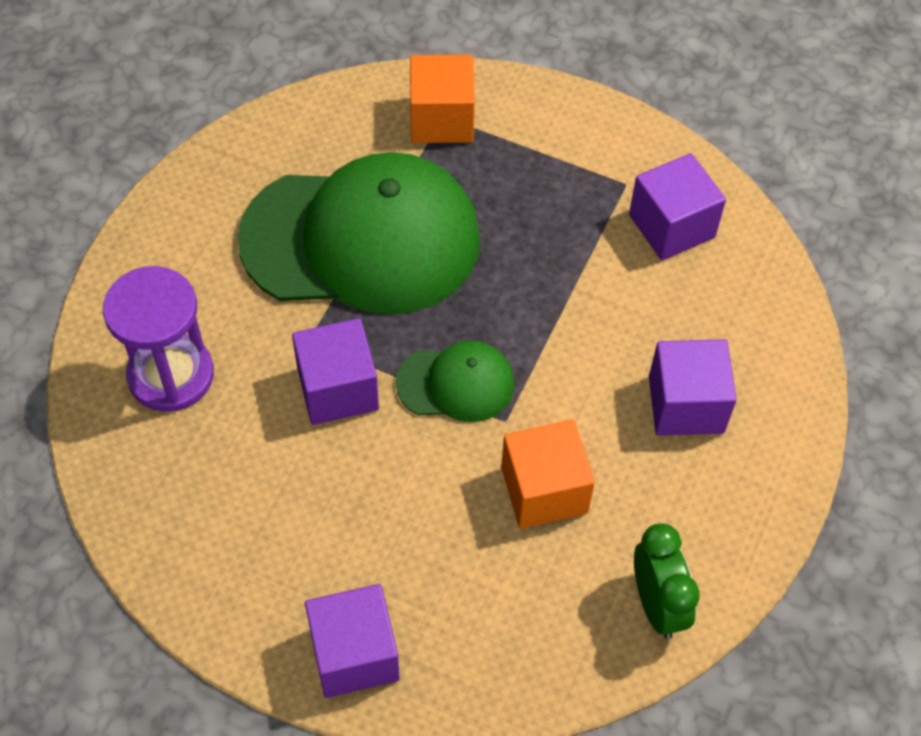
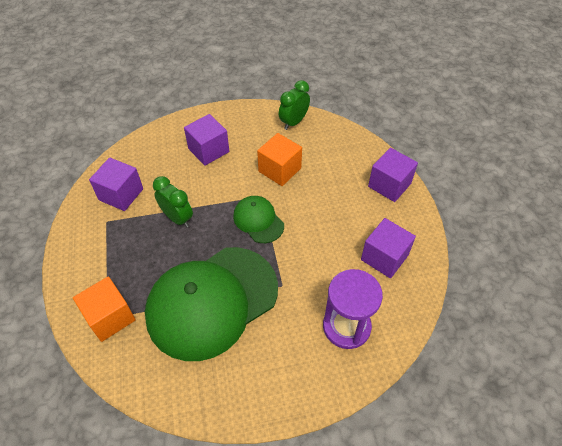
camera: 125 degrees left, 5 degrees down
green cap [237,152,480,315] -> green cap turned 90 degrees counterclockwise [145,247,278,361]
purple cube [292,318,379,425] -> purple cube moved to [361,218,416,278]
none -> green clock [153,176,193,228]

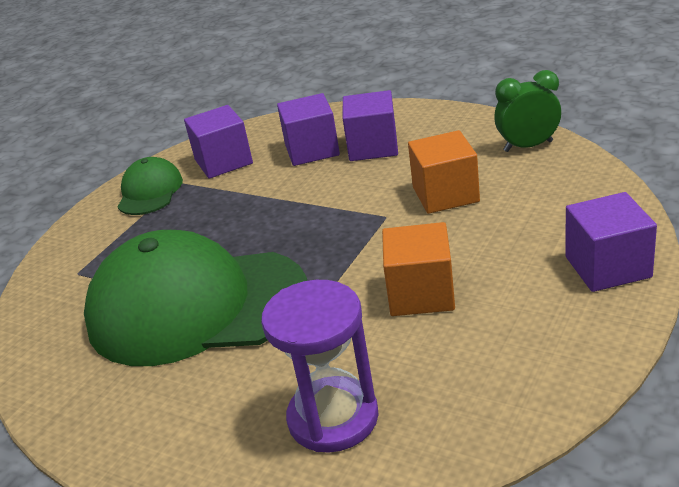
camera: 45 degrees right, 20 degrees down
orange cube [73,276,136,342] -> orange cube moved to [382,222,455,316]
green clock [153,176,193,228] -> none
green cap [233,196,284,243] -> green cap moved to [118,157,183,215]
purple cube [361,218,416,278] -> purple cube moved to [277,93,340,166]

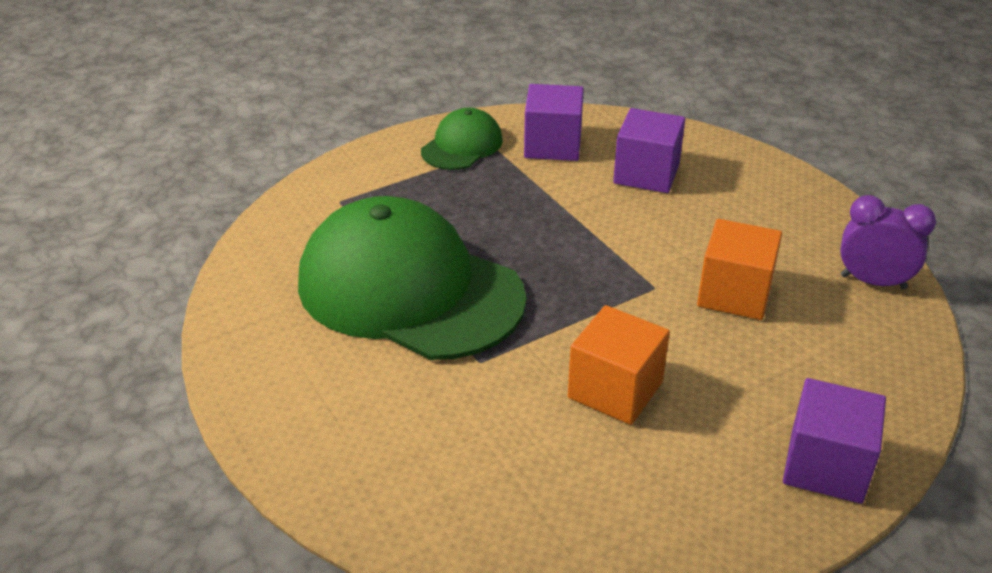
camera: 25 degrees right, 5 degrees up
purple hourglass [261,280,379,453] -> none
purple cube [343,90,398,161] -> none
green clock [494,70,561,152] -> purple clock [840,195,936,289]

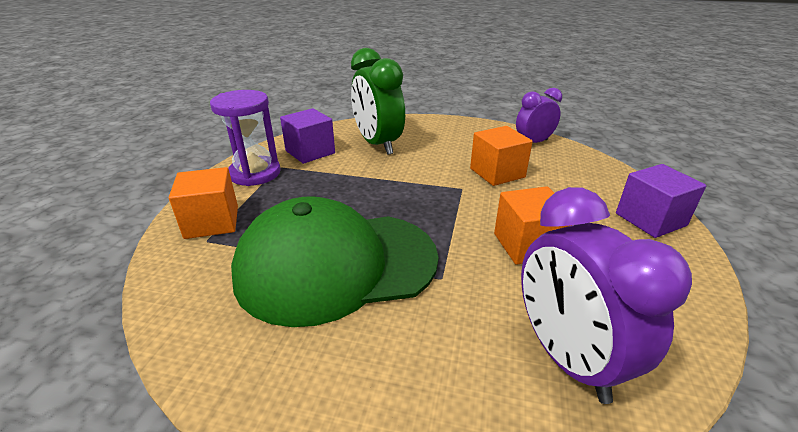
camera: 45 degrees left, 5 degrees down
green cap [421,108,503,170] -> purple hourglass [210,90,281,186]
purple cube [613,108,685,193] -> green clock [351,48,405,155]
none -> orange cube [169,167,238,239]
none -> purple clock [521,187,692,404]

